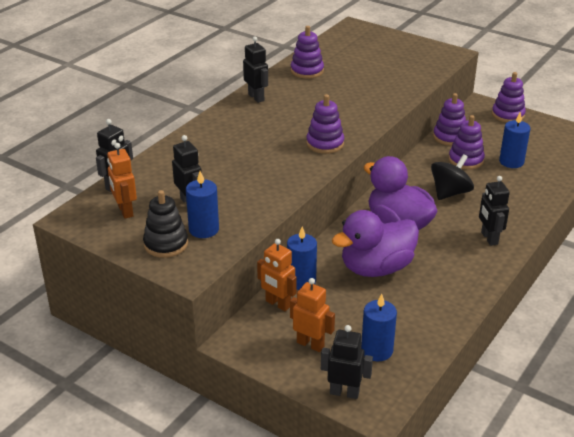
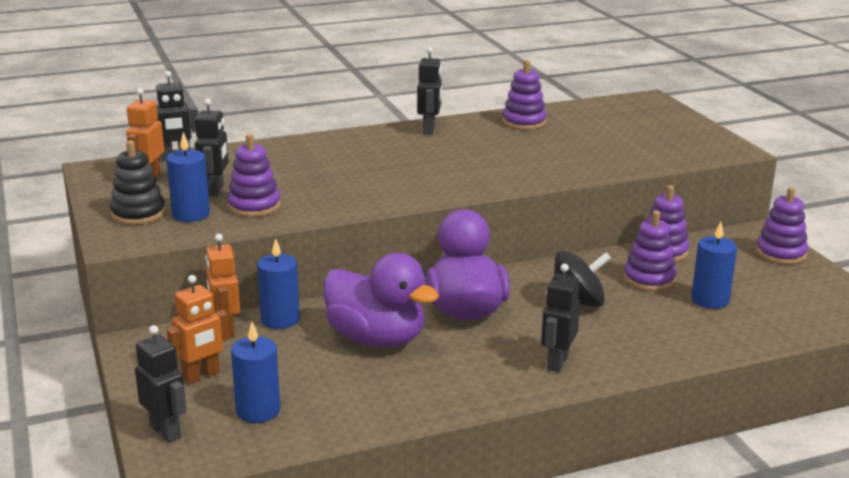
camera: 35 degrees right, 10 degrees down
orange robot [290,278,335,352] -> orange robot turned 75 degrees clockwise [167,275,230,384]
purple stacking toy [306,94,344,154] -> purple stacking toy moved to [227,134,281,217]
purple duck [332,210,419,277] -> purple duck turned 150 degrees counterclockwise [323,253,439,348]

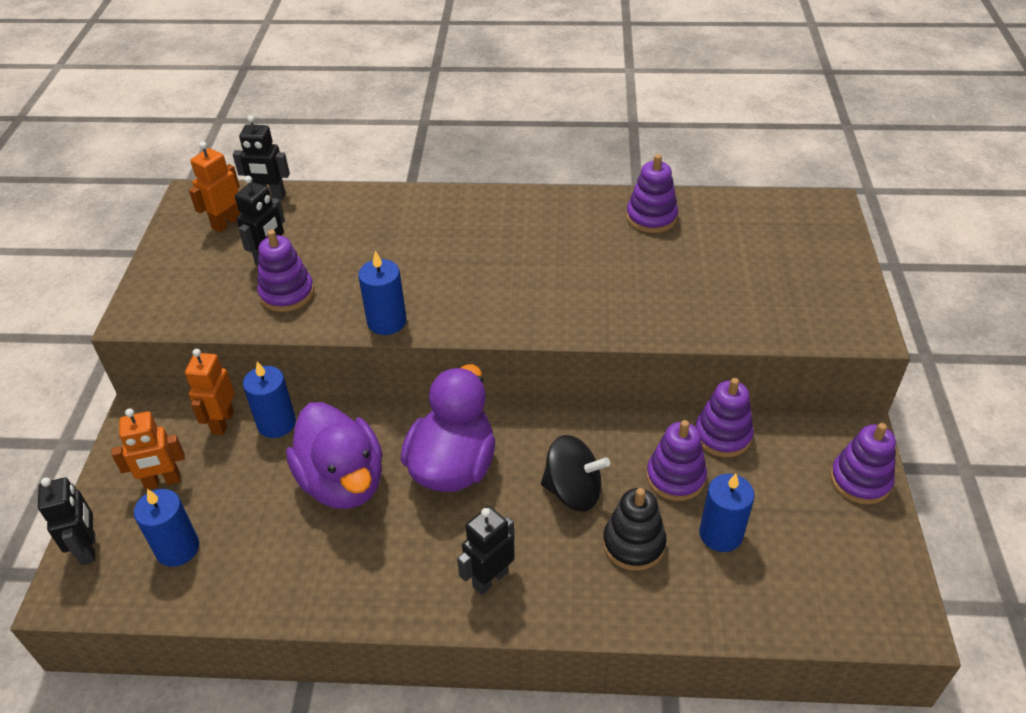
camera: 25 degrees right, 20 degrees up
black stacking toy [110,140,166,225] -> black stacking toy moved to [603,488,667,571]
blue candle [166,132,210,222] -> blue candle moved to [358,251,406,335]
black robot [417,47,442,134] -> none

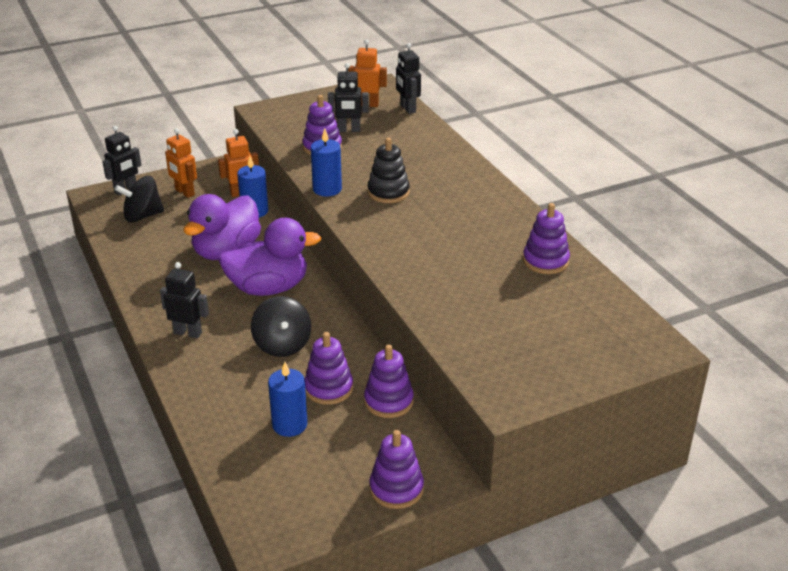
camera: 60 degrees right, 10 degrees down
blue candle [134,489,199,567] -> black spinning top [114,176,164,223]
black stacking toy [603,488,667,571] -> black stacking toy moved to [368,138,410,203]

